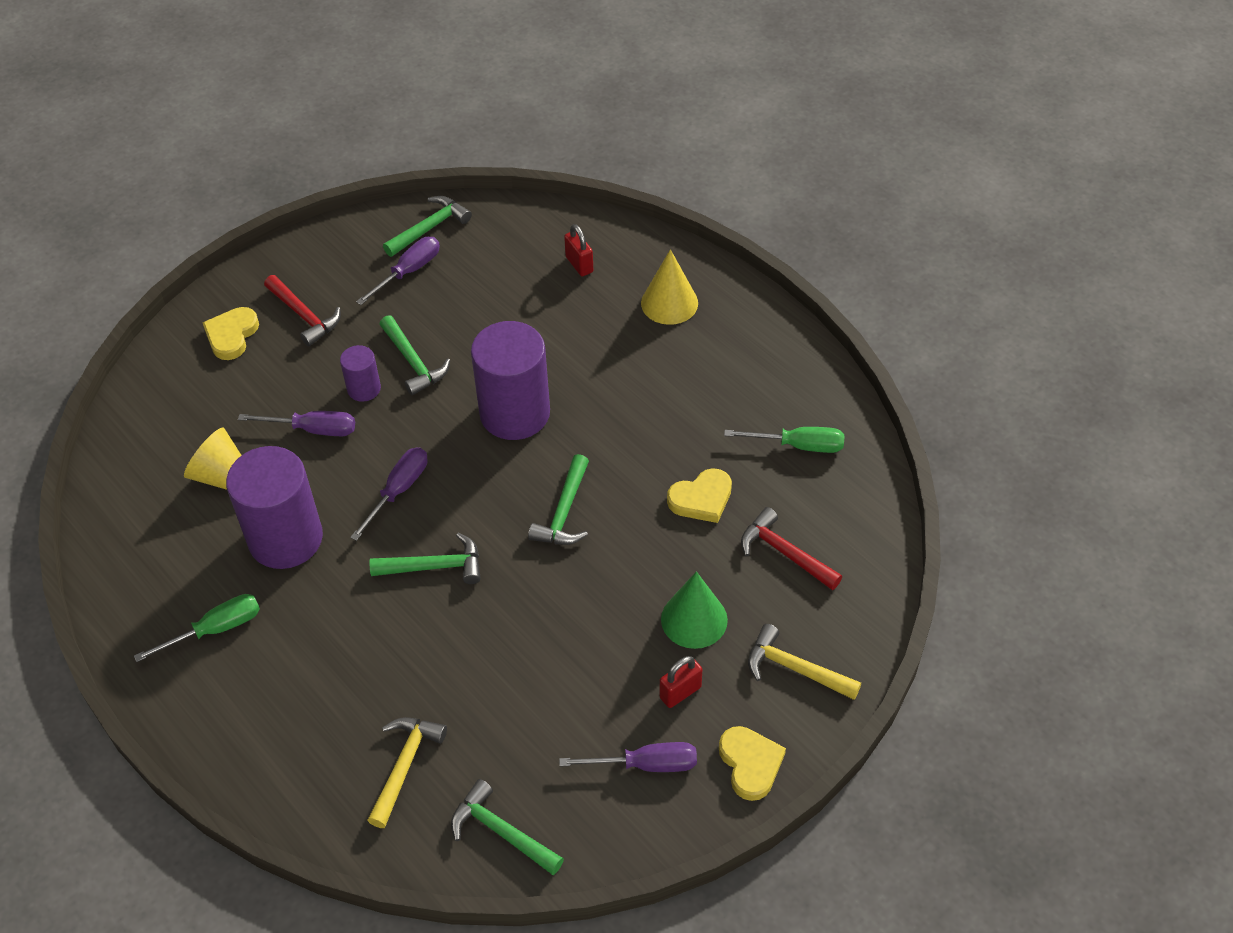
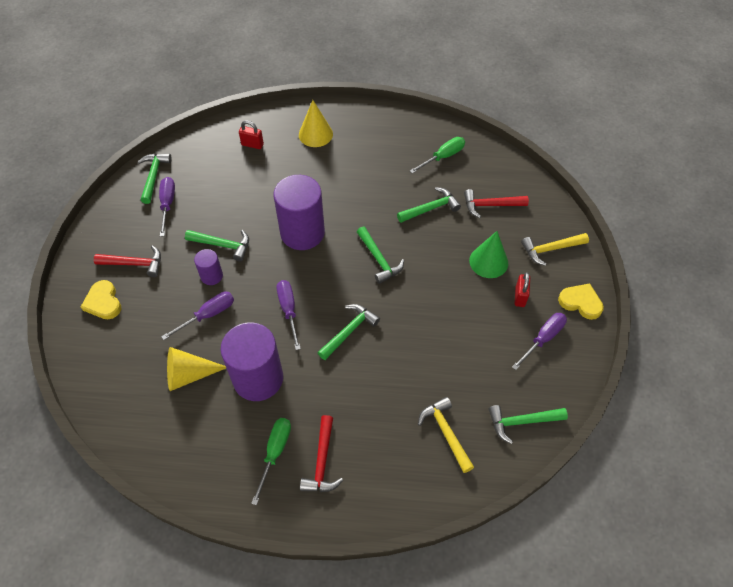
camera: 45 degrees left, 5 degrees up
yellow heart [667,468,732,523] -> green hammer [397,187,461,223]
none -> red hammer [300,415,343,492]

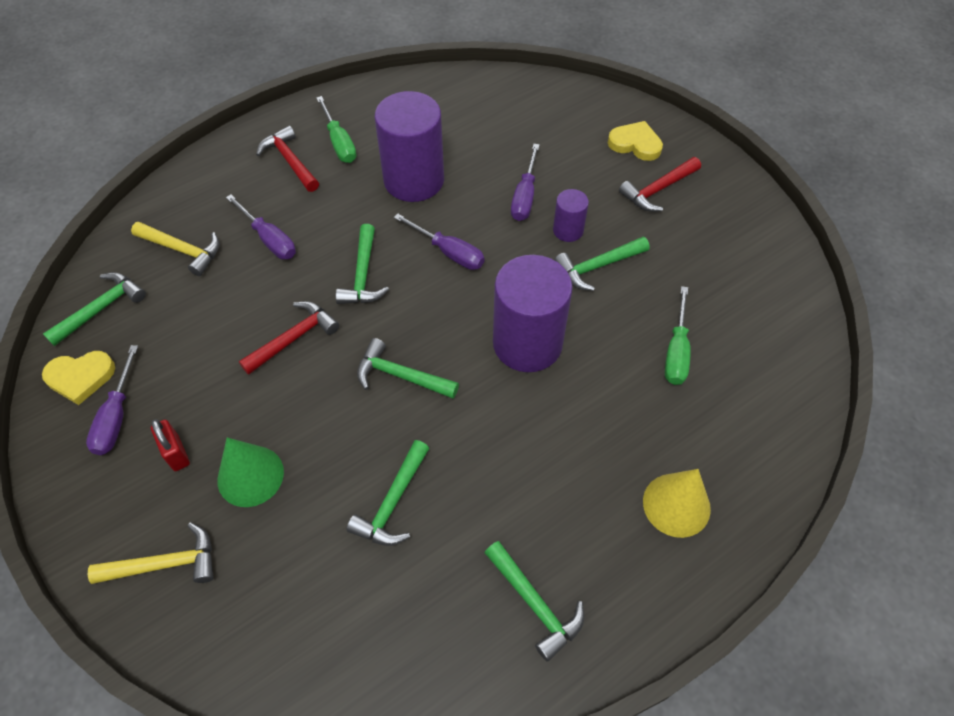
camera: 140 degrees right, 0 degrees up
green hammer [138,154,172,204] -> green hammer moved to [485,541,584,662]
purple screwdriver [159,177,175,237] -> purple screwdriver moved to [226,194,296,259]
yellow cone [167,347,226,391] -> none
red padlock [239,120,264,149] -> none
green screwdriver [410,137,465,174] -> green screwdriver moved to [665,286,691,385]
red hammer [464,189,529,218] -> red hammer moved to [239,301,339,375]
yellow hammer [521,233,589,266] -> yellow hammer turned 45 degrees clockwise [88,522,214,584]
yellow heart [558,283,604,320] -> yellow heart moved to [42,351,115,405]

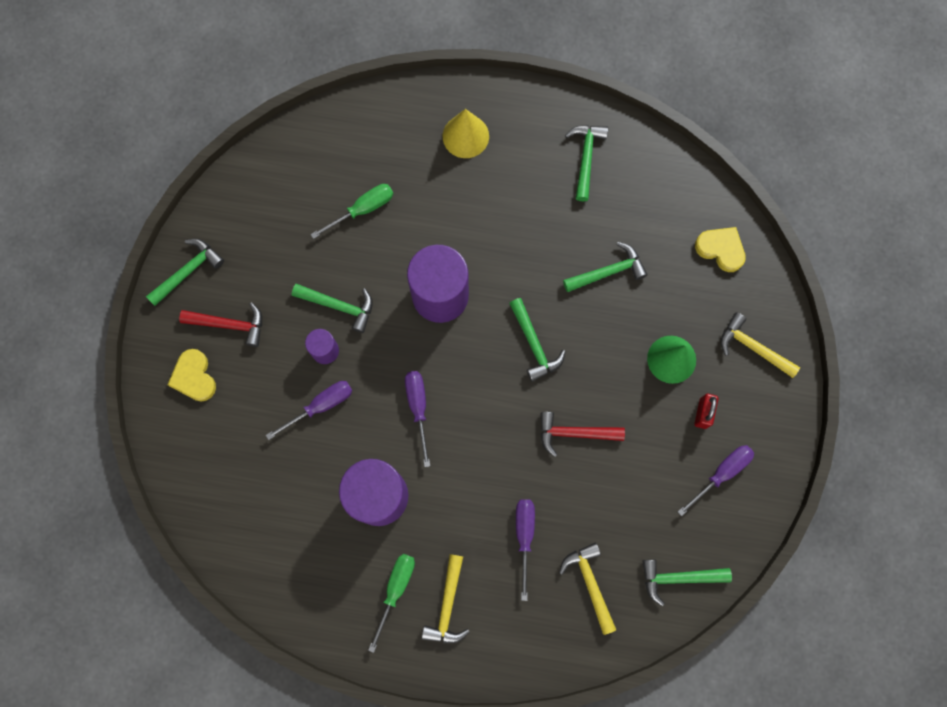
camera: 135 degrees left, 20 degrees up
yellow heart [42,351,115,405] -> yellow heart moved to [695,227,746,272]
red hammer [256,125,319,192] -> yellow hammer [422,554,470,643]
green hammer [336,224,389,304] -> green hammer moved to [146,239,224,306]

